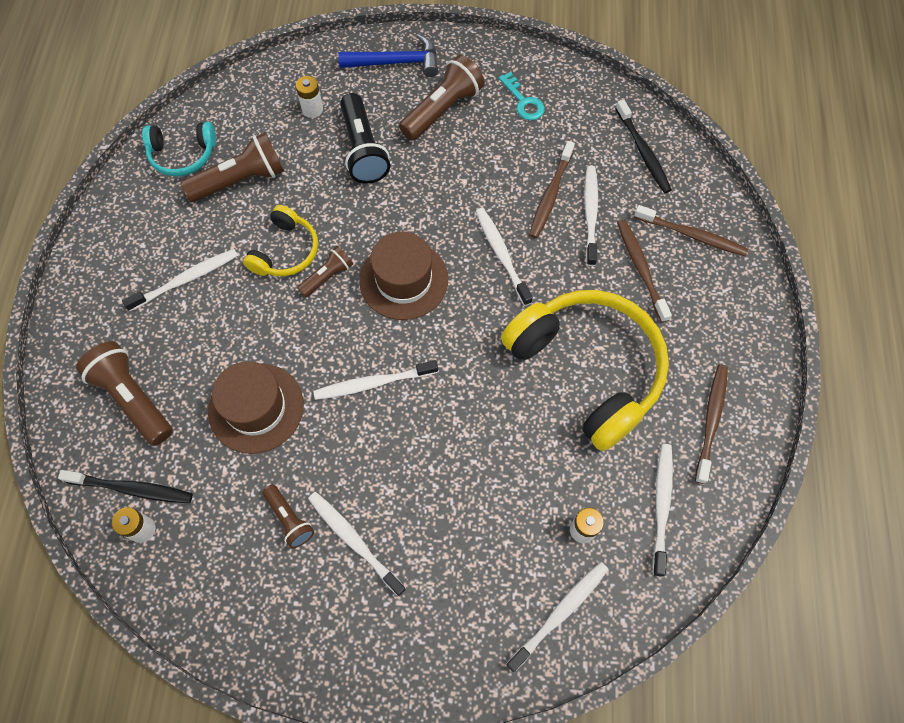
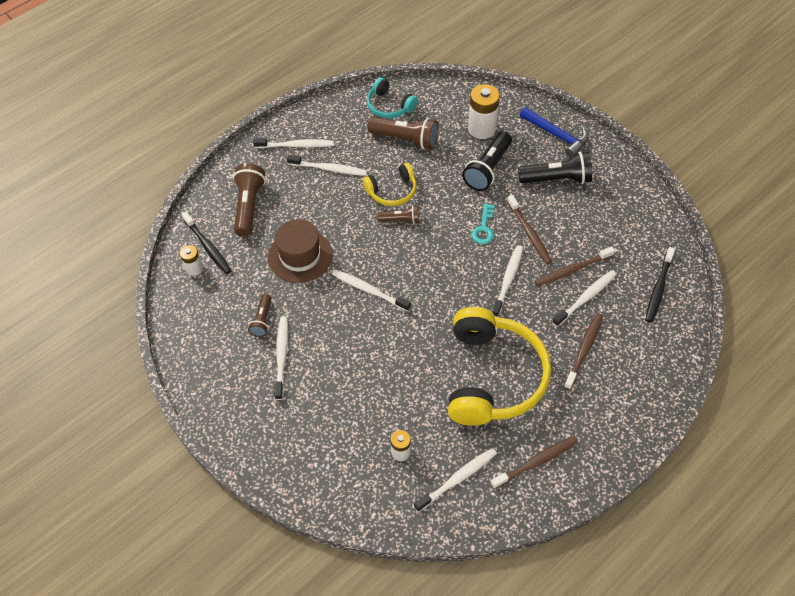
camera: 45 degrees right, 10 degrees down
white battery [296,76,323,118] -> white battery [468,84,500,139], size x1.81
brown hat [359,231,448,320] -> none
brown flashlight [399,55,485,140] -> black flashlight [518,151,592,184]
turquoise key [499,72,545,120] -> turquoise key moved to [471,203,495,244]
white toothbrush [506,562,609,672] -> white toothbrush moved to [253,138,334,148]
brown toothbrush [634,205,748,256] -> brown toothbrush moved to [507,195,552,264]

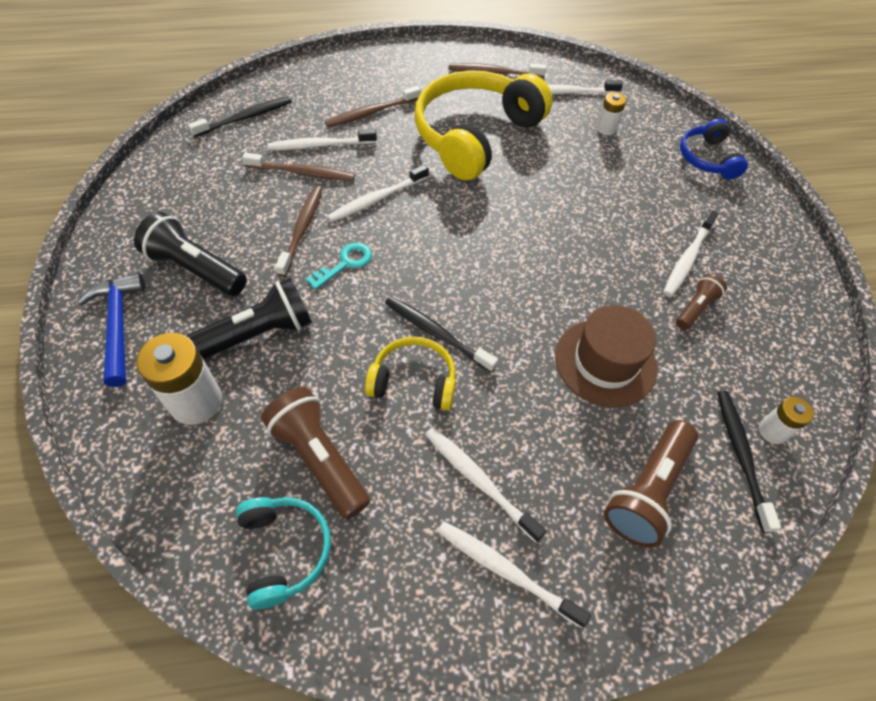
camera: 150 degrees left, 0 degrees up
white toothbrush [332,269,411,311] -> none
brown flashlight [377,205,419,224] -> black toothbrush [385,296,498,372]
none -> blue headphones [680,118,748,179]

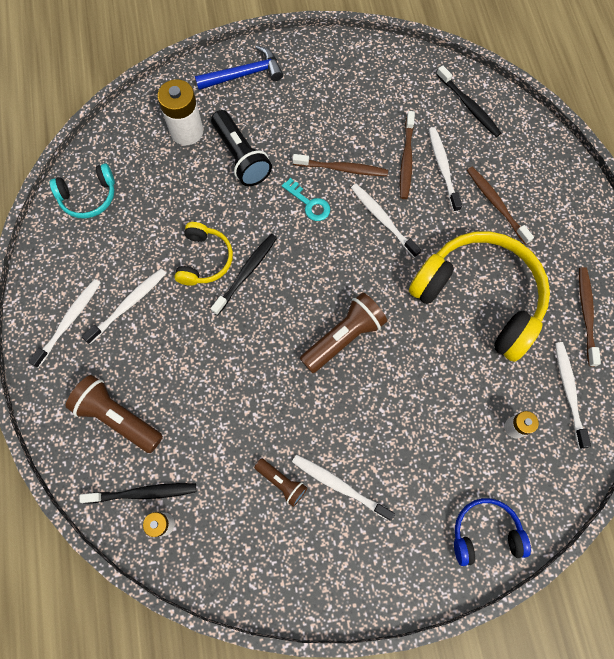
camera: 90 degrees right, 15 degrees up
black flashlight [134,212,247,296] -> none
brown flashlight [261,387,370,519] -> brown flashlight moved to [300,293,387,373]
brown hat [555,305,658,408] -> none

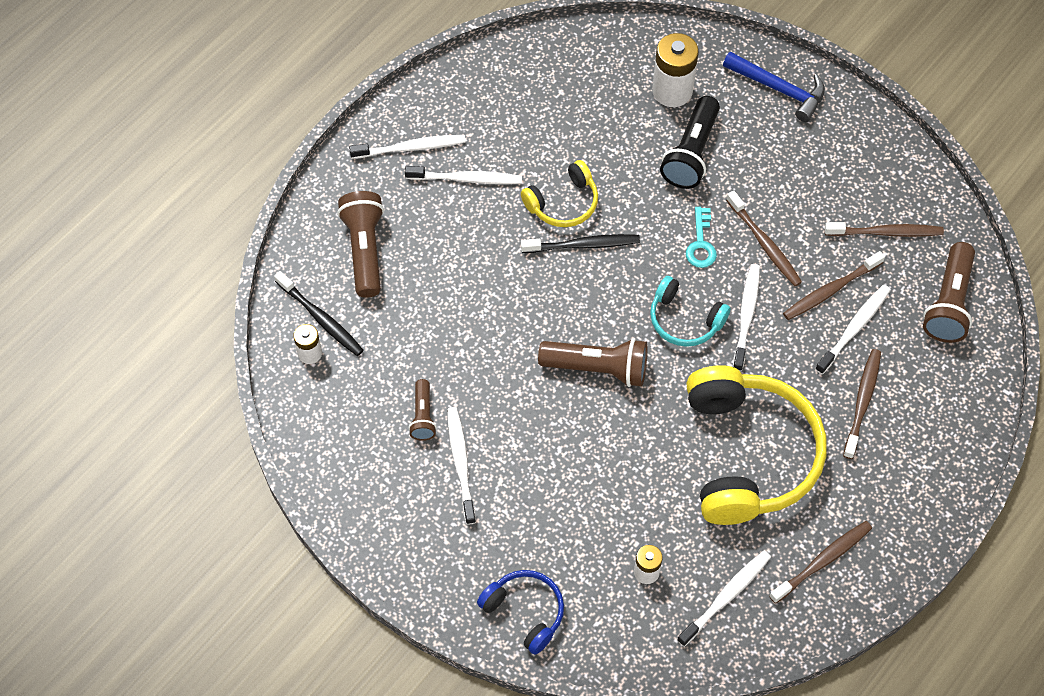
camera: 50 degrees right, 10 degrees down
turquoise headphones [50,163,115,218] -> turquoise headphones moved to [650,276,731,347]
black toothbrush [436,65,501,137] -> brown flashlight [923,242,975,343]
none -> brown toothbrush [825,222,944,237]

